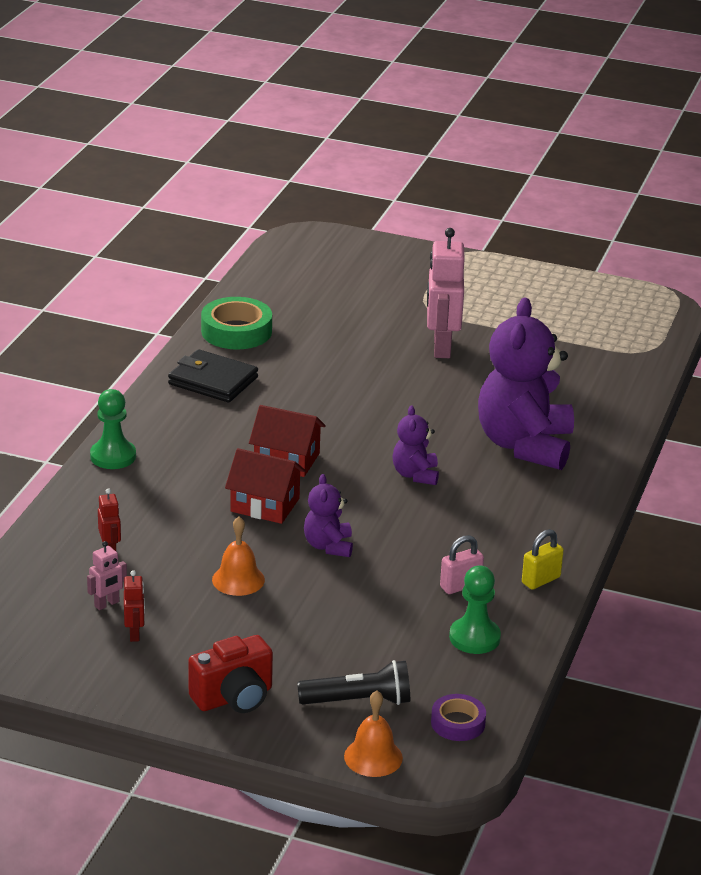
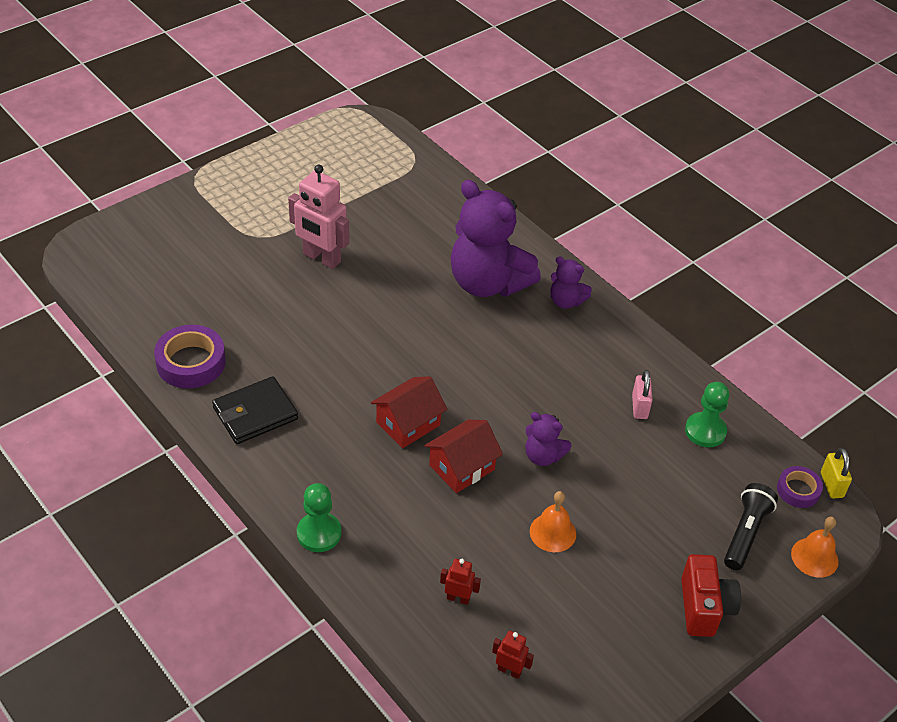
camera: 60 degrees left, 15 degrees up
pink robot [87,541,127,610] -> none
red robot [124,570,145,642] -> red robot moved to [492,631,534,679]
green tape [201,297,272,350] -> purple tape [154,325,226,389]
purple teddy bear [392,405,439,485] -> purple teddy bear moved to [550,256,592,309]
yellow padlock [522,529,564,590] -> yellow padlock moved to [821,448,852,498]

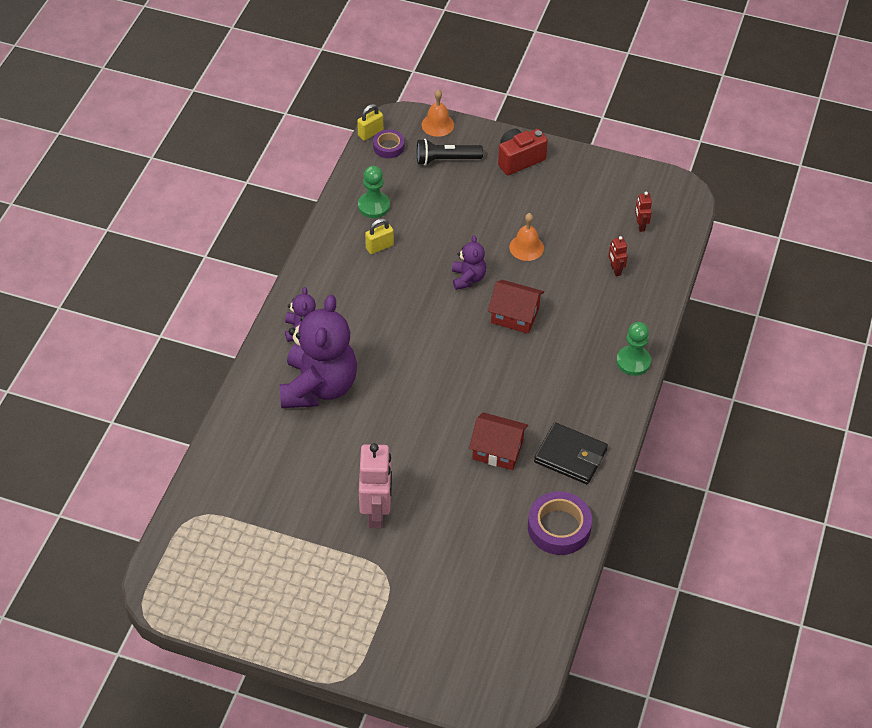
camera: 120 degrees left, 5 degrees up
red house [371,376,447,448] -> red house moved to [469,412,528,470]
pink padlock [632,370,652,419] -> yellow padlock [365,218,394,254]

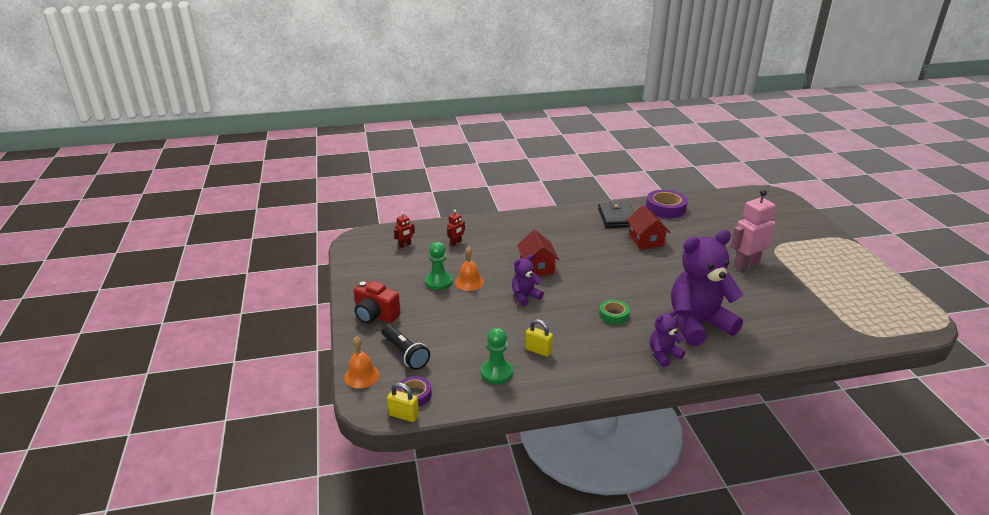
camera: 120 degrees left, 20 degrees down
green pawn [616,322,651,376] -> green pawn moved to [425,242,453,290]
none -> green tape [599,300,630,324]

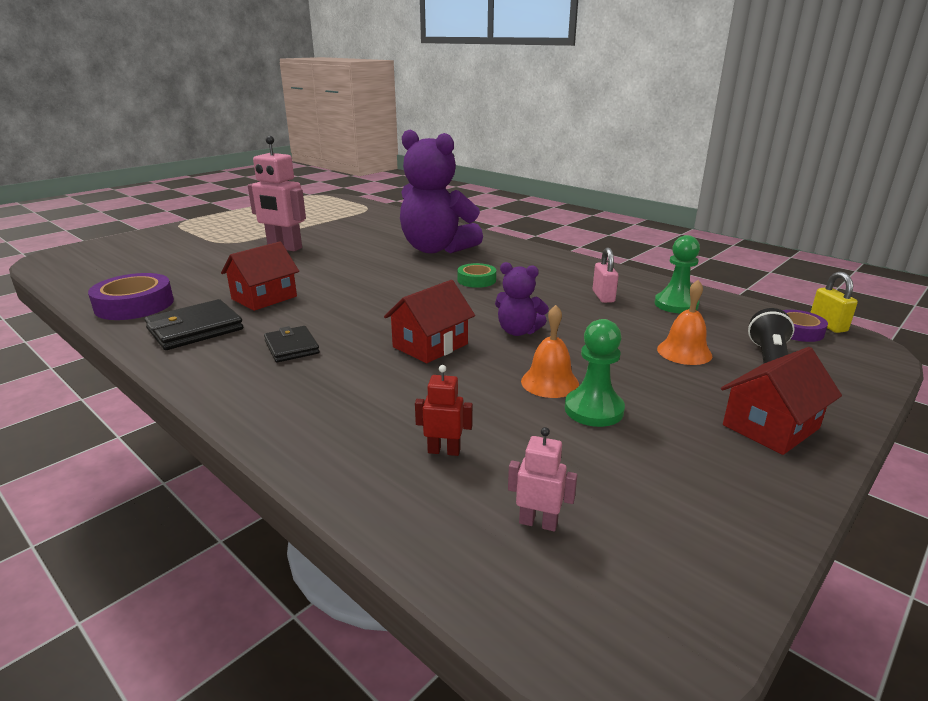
camera: 125 degrees left, 5 degrees down
orange bell [344,336,379,388] -> orange bell moved to [657,280,712,365]
red camera [354,281,401,323] -> red house [721,347,842,455]
red robot [394,212,415,248] -> pink robot [508,427,577,532]
yellow padlock [525,319,553,357] -> pink padlock [593,247,618,303]
purple teddy bear [650,309,685,367] -> none
none -> black wallet [264,326,320,363]

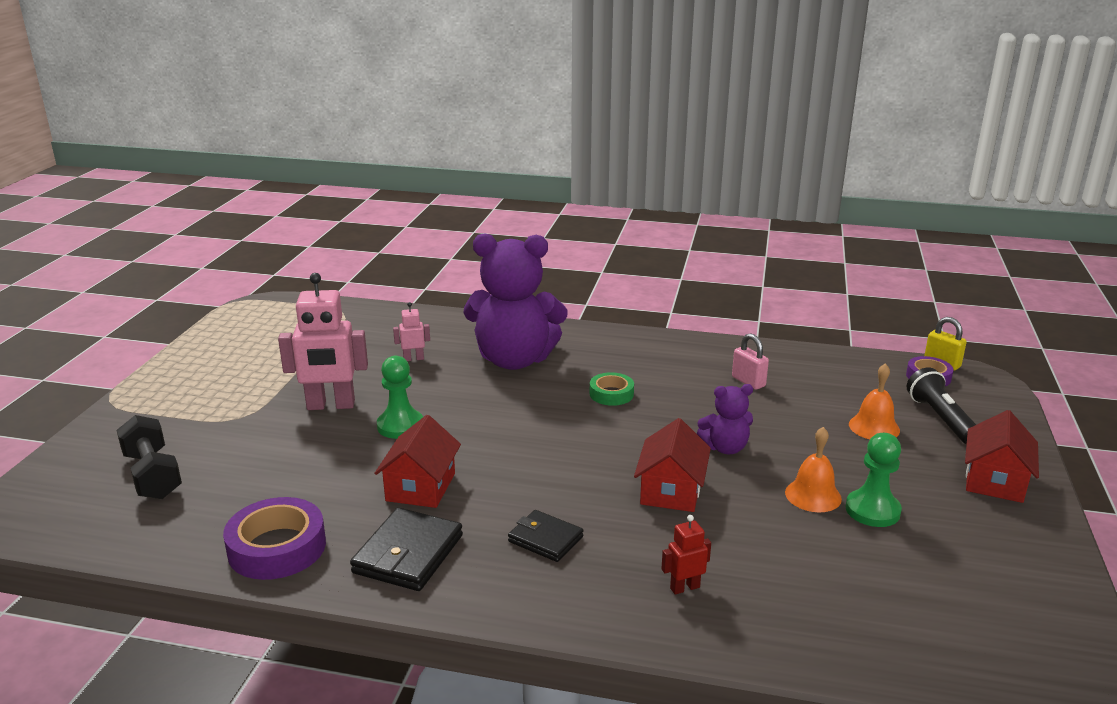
camera: 30 degrees left, 0 degrees up
red robot [415,365,473,456] -> red robot moved to [661,515,711,595]
pink robot [508,427,577,532] -> pink robot moved to [393,302,430,361]
green pawn [654,235,700,313] -> green pawn moved to [377,356,423,439]
none -> black dumbbell [117,415,182,499]

